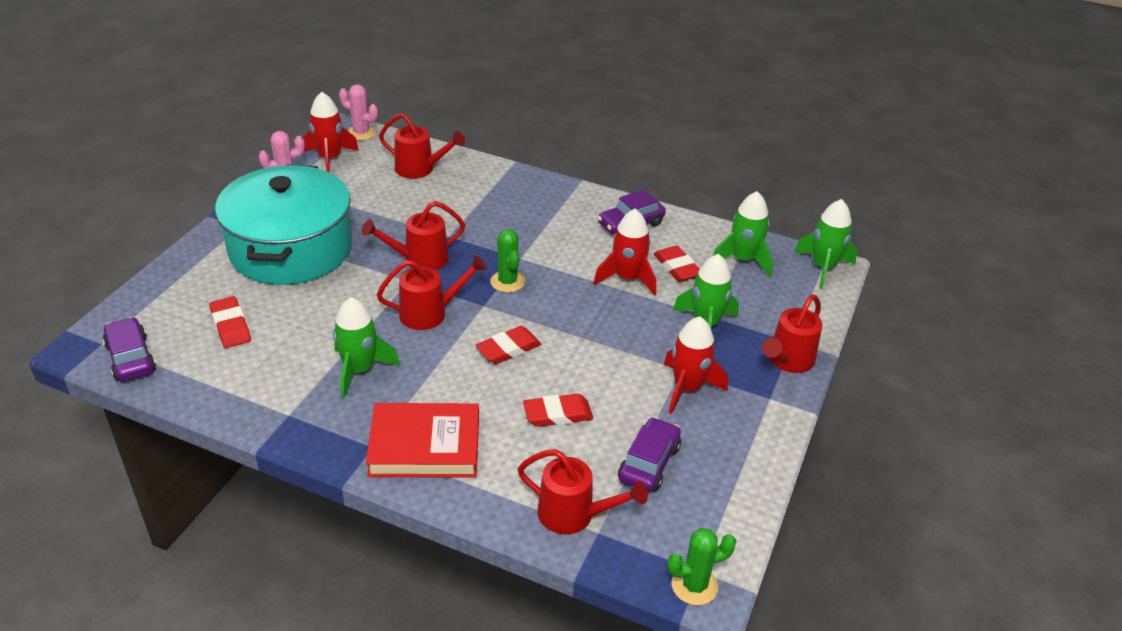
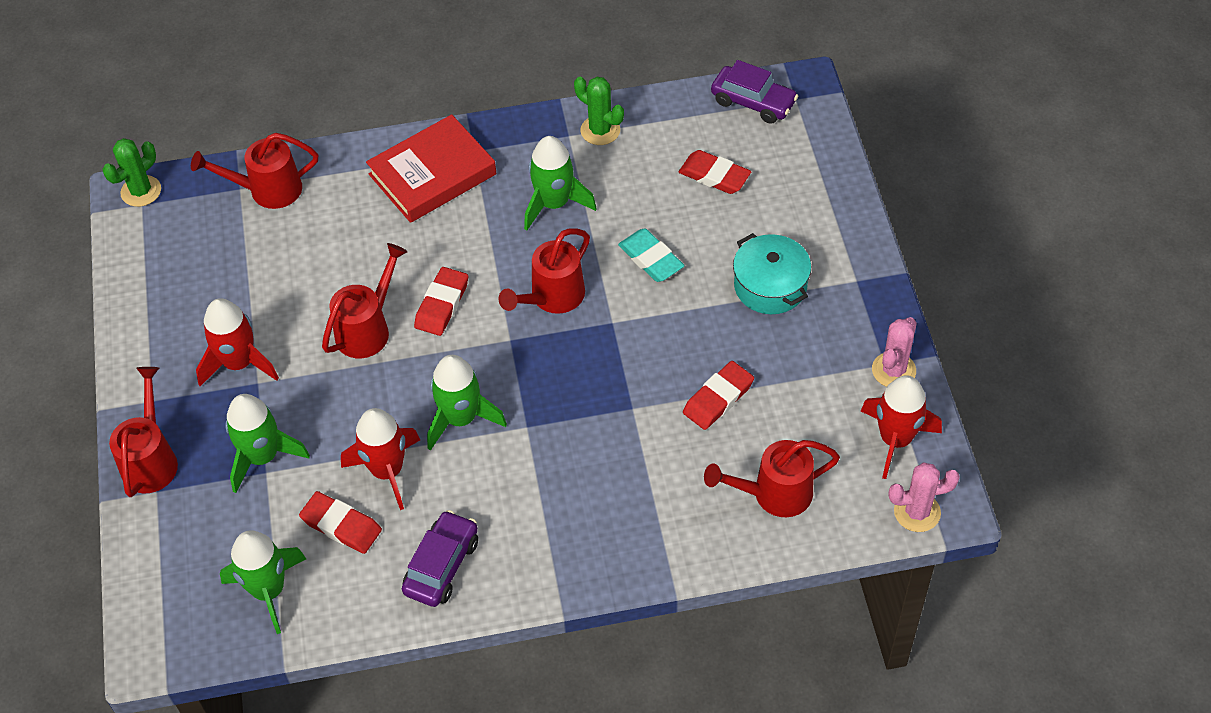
camera: 150 degrees right, 15 degrees up
turquoise pot [215,165,352,285] -> turquoise pot [733,233,811,314], size x0.48
red watering can [362,201,465,270] -> red watering can moved to [322,243,407,358]
green cactus [490,229,525,293] -> green cactus moved to [574,77,624,145]
red eraser [523,394,593,427] -> red eraser moved to [683,361,754,430]
purple car [618,417,681,492] -> none
green rocket [794,199,857,289] -> green rocket moved to [427,355,507,451]
none -> turquoise eraser [618,228,685,282]

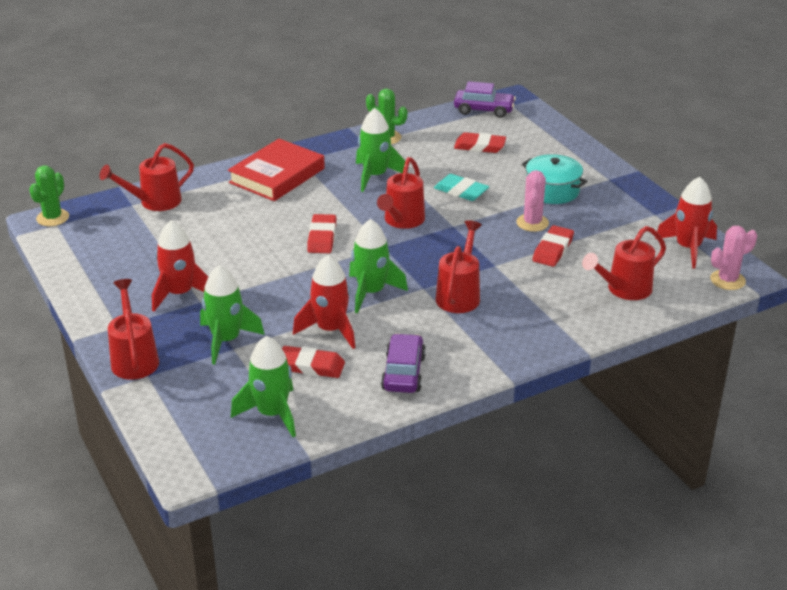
camera: 20 degrees left, 20 degrees down
red watering can [322,243,407,358] -> red watering can moved to [436,220,482,313]
pink cactus [872,317,917,387] -> pink cactus moved to [516,170,549,232]

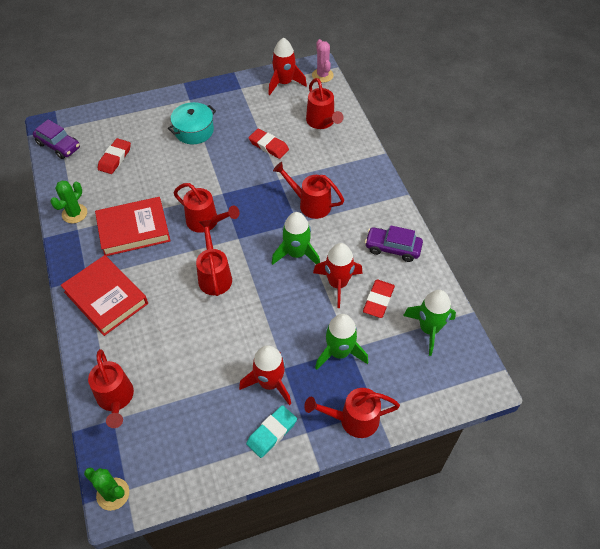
camera: 80 degrees left, 20 degrees up
red eraser [307,214,336,253] -> red watering can [196,220,232,296]
green rocket [356,108,405,192] -> red book [95,197,170,256]
turquoise eraser [434,174,489,201] -> turquoise eraser moved to [246,405,297,458]
purple car [454,81,516,118] -> purple car turned 105 degrees clockwise [33,119,80,159]
pink cactus [516,170,549,232] -> none

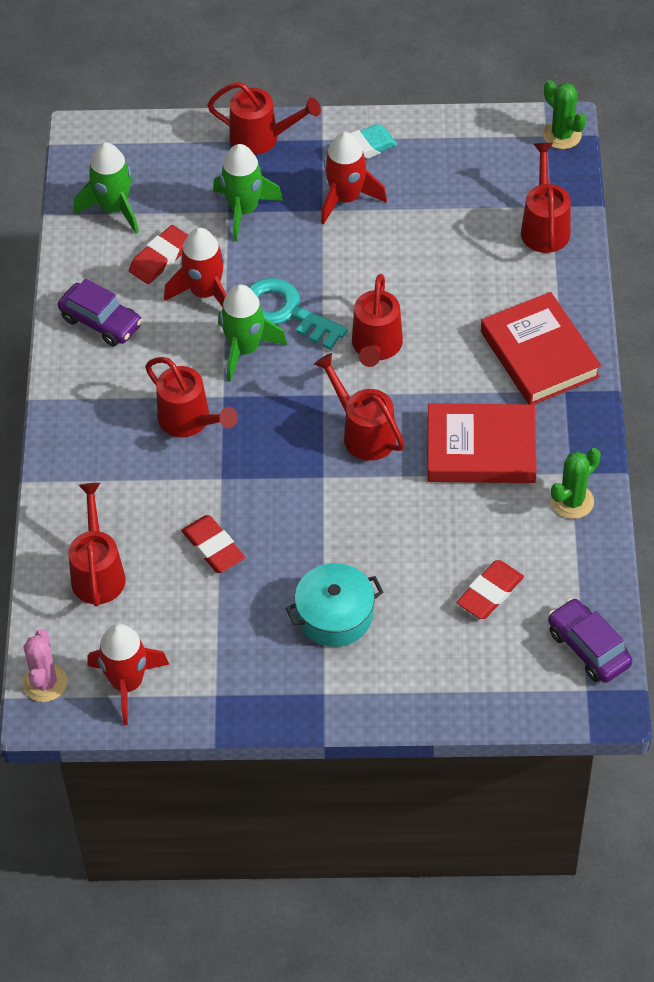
camera: 160 degrees left, 0 degrees up
none -> turquoise key [249,278,348,350]

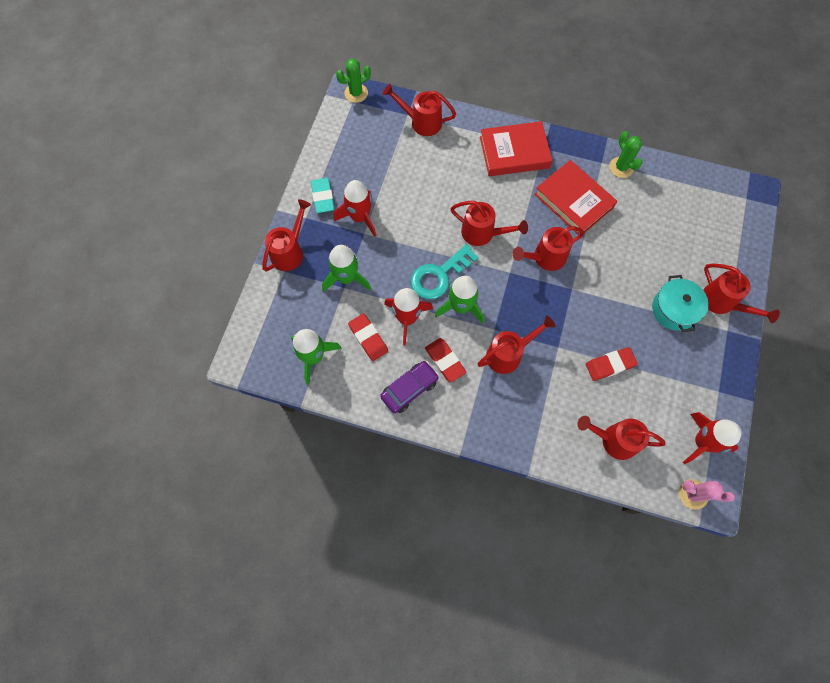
camera: 75 degrees left, 15 degrees up
red book [427,403,537,483] -> red book turned 60 degrees counterclockwise [534,160,617,235]
red eraser [456,560,524,619] -> red eraser moved to [425,338,466,382]
purple car [548,598,633,683] -> none
none -> red watering can [703,263,780,323]

